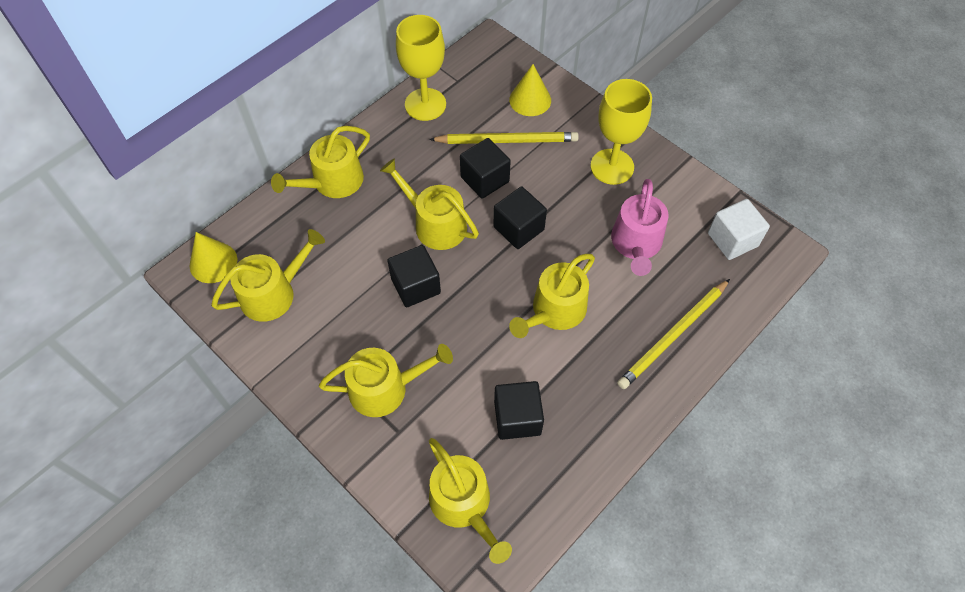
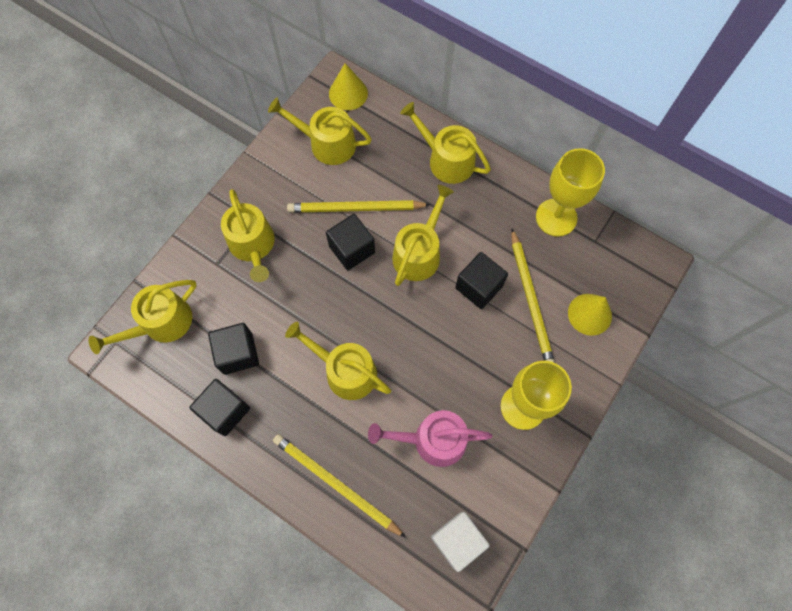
camera: 80 degrees right, 10 degrees up
yellow watering can [211,229,325,322] -> yellow watering can turned 150 degrees clockwise [268,98,372,165]
black cube [493,187,547,249] -> black cube moved to [189,379,250,436]
none -> yellow pencil [287,200,431,213]

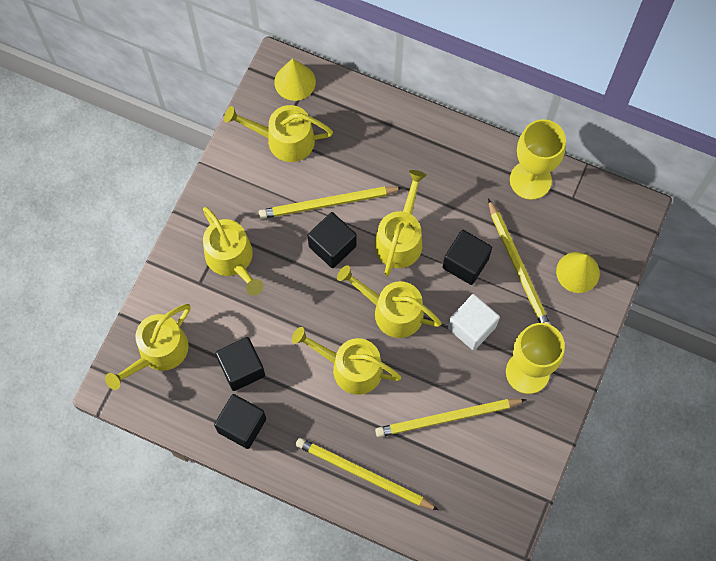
camera: 10 degrees left, 0 degrees up
pink watering can [368,410,493,467] -> yellow pencil [375,399,527,437]
yellow watering can [400,102,491,184] -> yellow watering can moved to [337,265,442,338]
white cube [431,512,490,572] -> white cube moved to [448,294,500,350]

